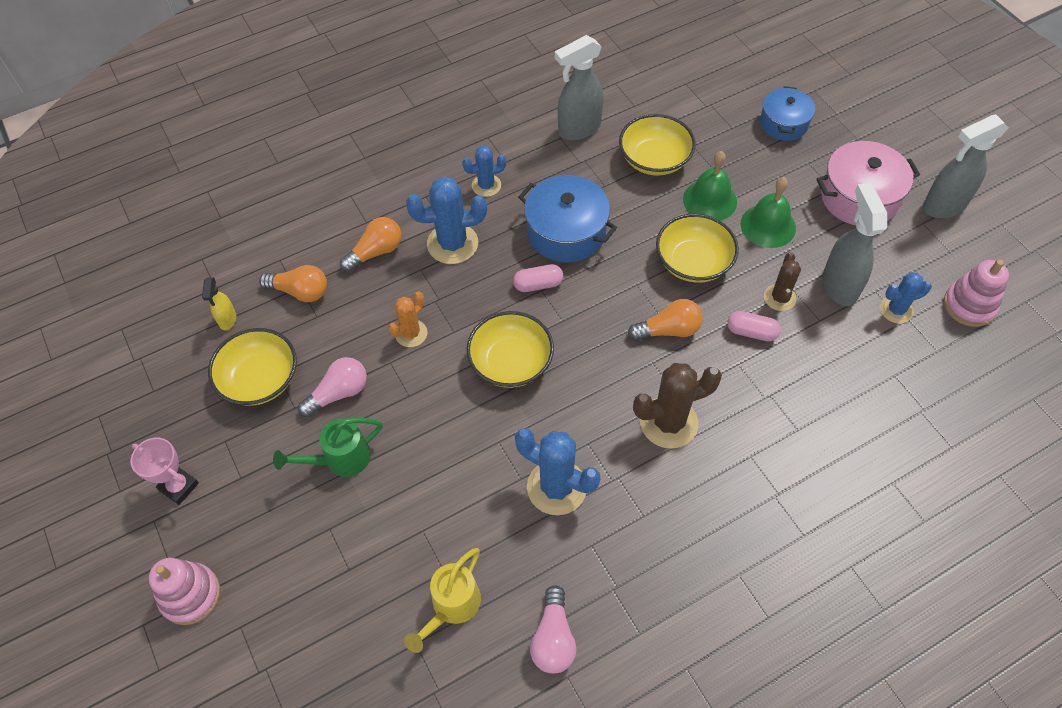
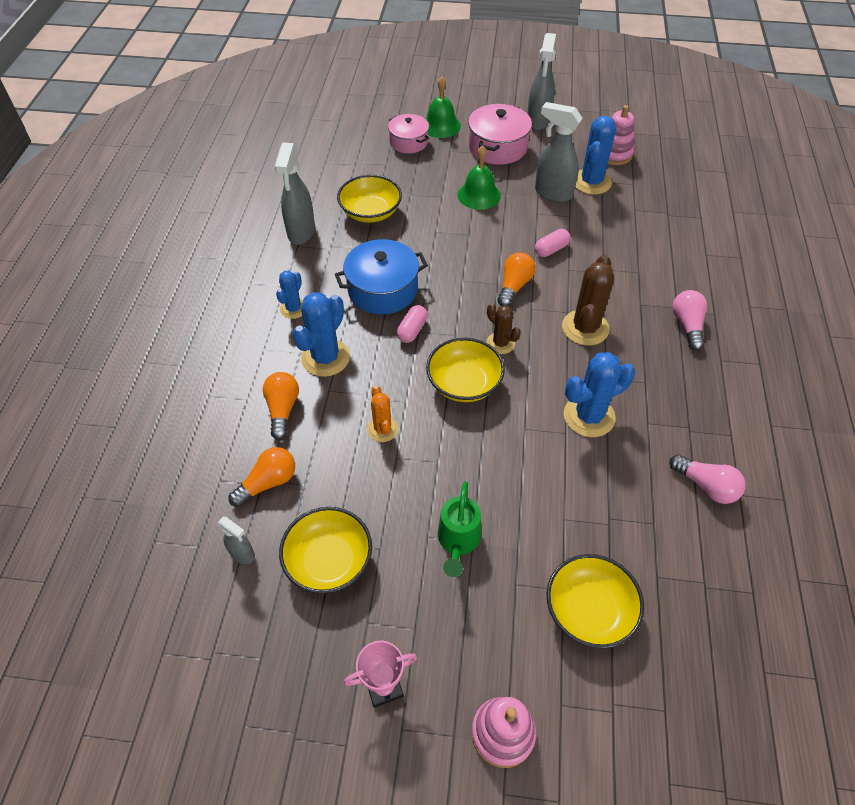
camera: 55 degrees left, 5 degrees down
yellow spray bottle [202,277,236,331] -> grey spray bottle [218,517,255,564]
pink light bulb [298,357,367,418] -> pink light bulb moved to [673,290,707,351]
yellow watering can [404,548,481,653] -> none
yellow bowl [656,214,739,283] -> yellow bowl moved to [546,554,644,648]
green bell [683,151,737,221] -> green bell moved to [426,77,461,138]
blue pot [760,86,815,141] -> pink pot [388,114,429,153]
brown cactus [764,252,801,311] -> brown cactus moved to [487,303,521,354]
blue cactus [880,272,932,324] -> blue cactus [575,116,616,195], size x1.67

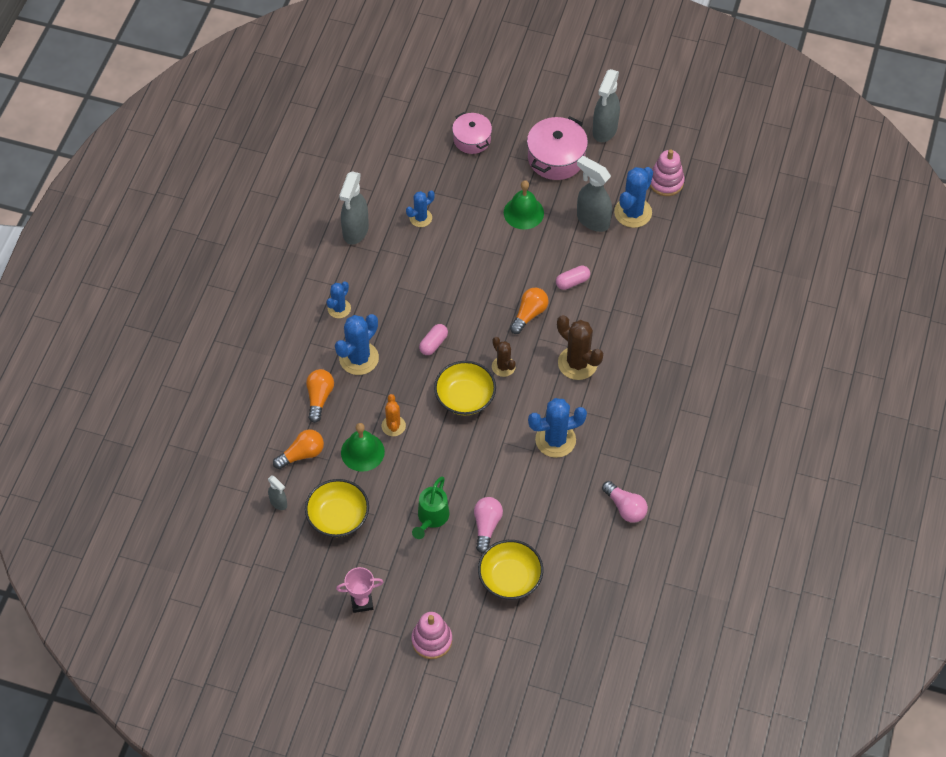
camera: 10 degrees right, 5 degrees up
blue pot [335,239,428,314] -> none
yellow bowl [337,175,402,223] -> blue cactus [406,190,435,227]
green bell [426,77,461,138] -> green bell moved to [341,423,385,472]
brown cactus [562,255,614,346] -> brown cactus turned 75 degrees counterclockwise [557,315,603,380]
pink light bulb [673,290,707,351] -> pink light bulb moved to [474,497,503,553]

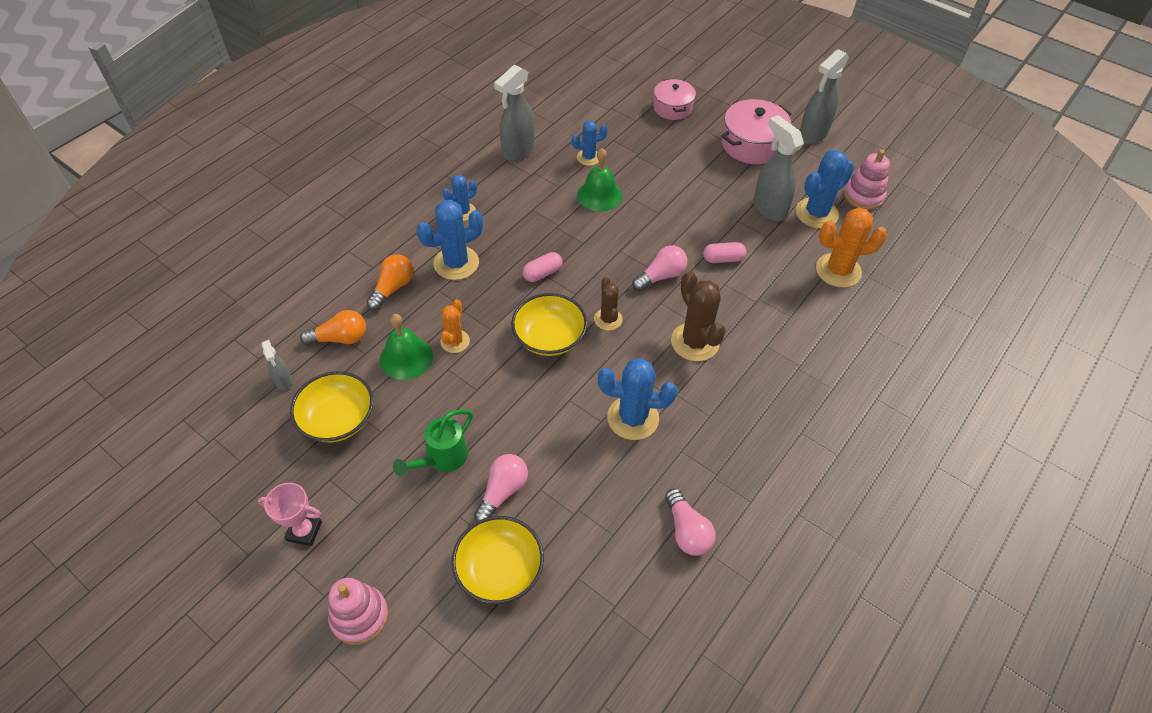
camera: 20 degrees right, 5 degrees down
green bell [504,180,544,230] -> green bell moved to [577,148,622,211]
orange light bulb [510,288,548,334] -> pink light bulb [632,245,687,291]
none -> orange cactus [816,207,887,288]

